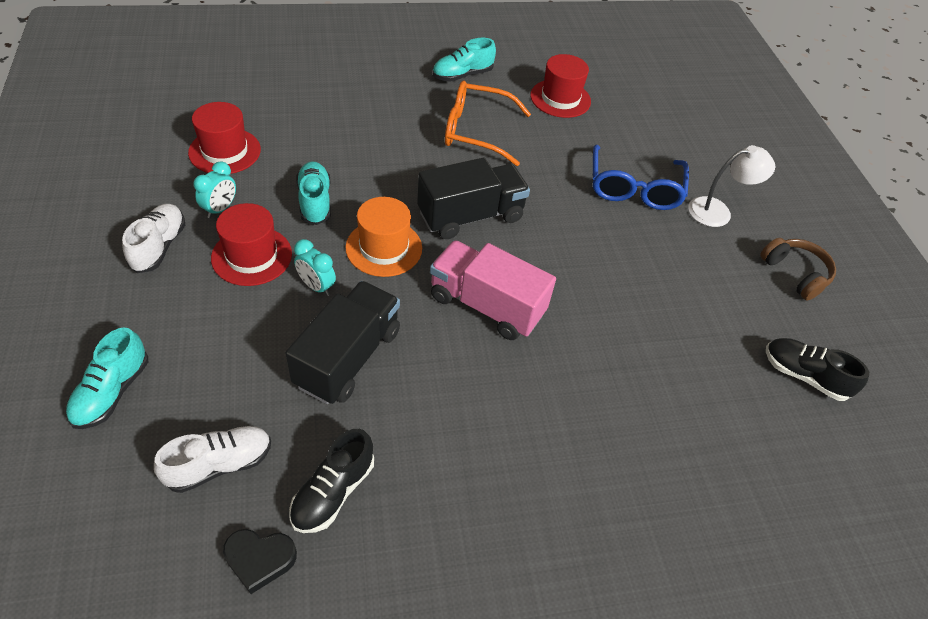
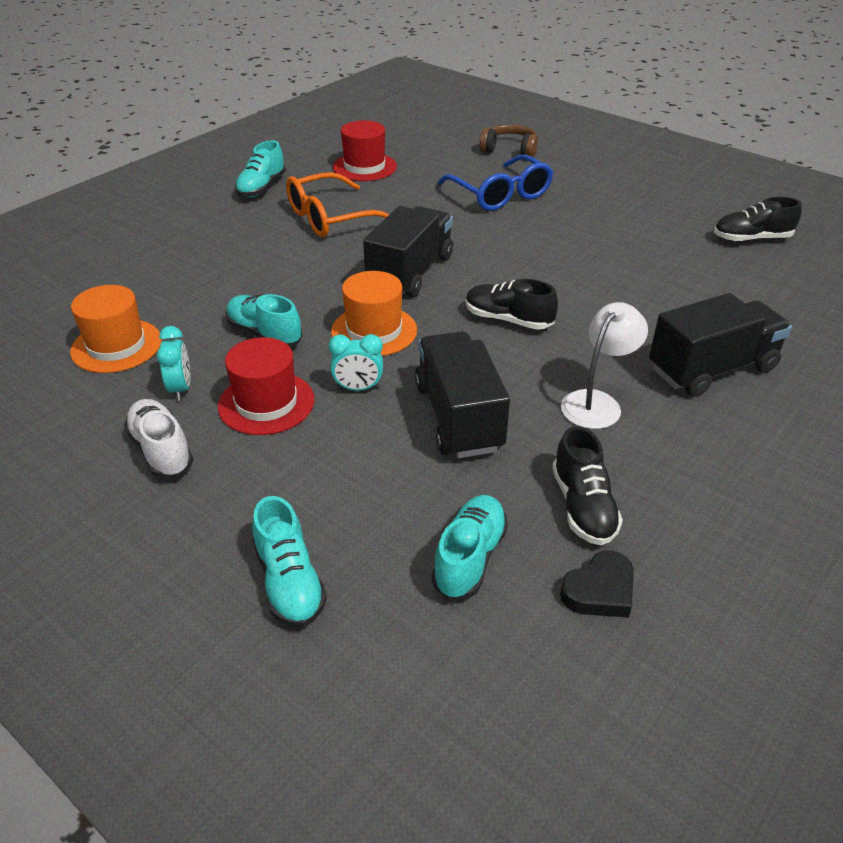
camera: 35 degrees left, 10 degrees down
white shoe [154,426,271,493] -> turquoise shoe [432,495,508,600]
red hat [188,102,261,174] -> orange hat [70,285,162,373]
pink truck [430,240,556,340] -> black shoe [466,279,558,330]
white lamp [688,145,775,227] -> white lamp moved to [561,302,648,429]
brown headphones [760,238,836,301] -> brown headphones moved to [479,125,538,158]
none -> black truck [649,293,792,397]

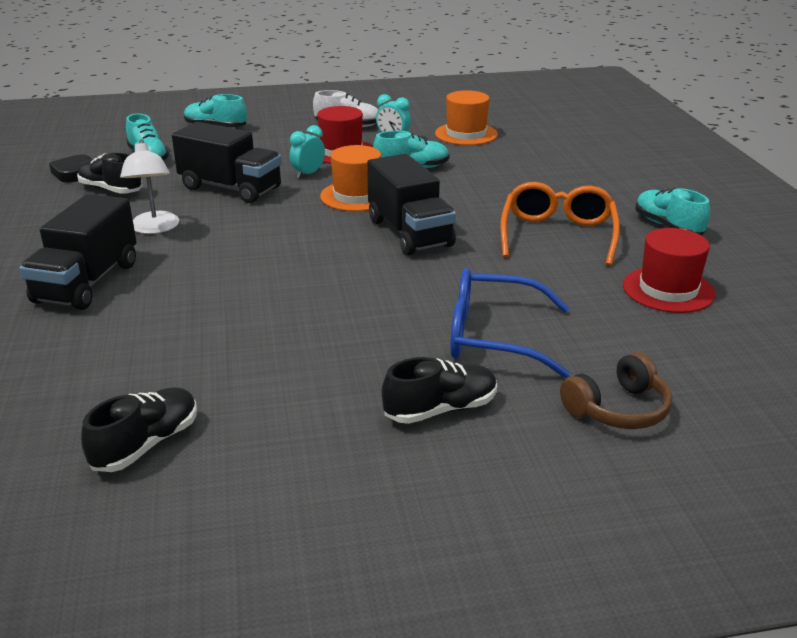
camera: 130 degrees right, 10 degrees down
black shoe [466,279,558,330] -> black shoe moved to [382,357,497,424]

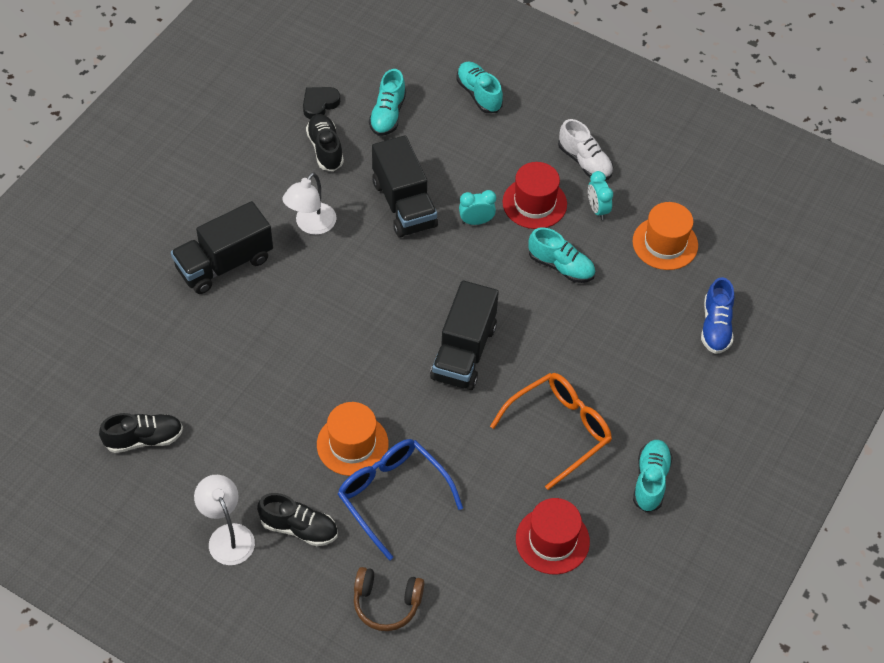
camera: 40 degrees right, 25 degrees up
orange hat [320,145,381,211] -> orange hat moved to [317,402,389,476]
none -> white lamp [194,475,255,565]
none -> blue shoe [701,277,734,354]

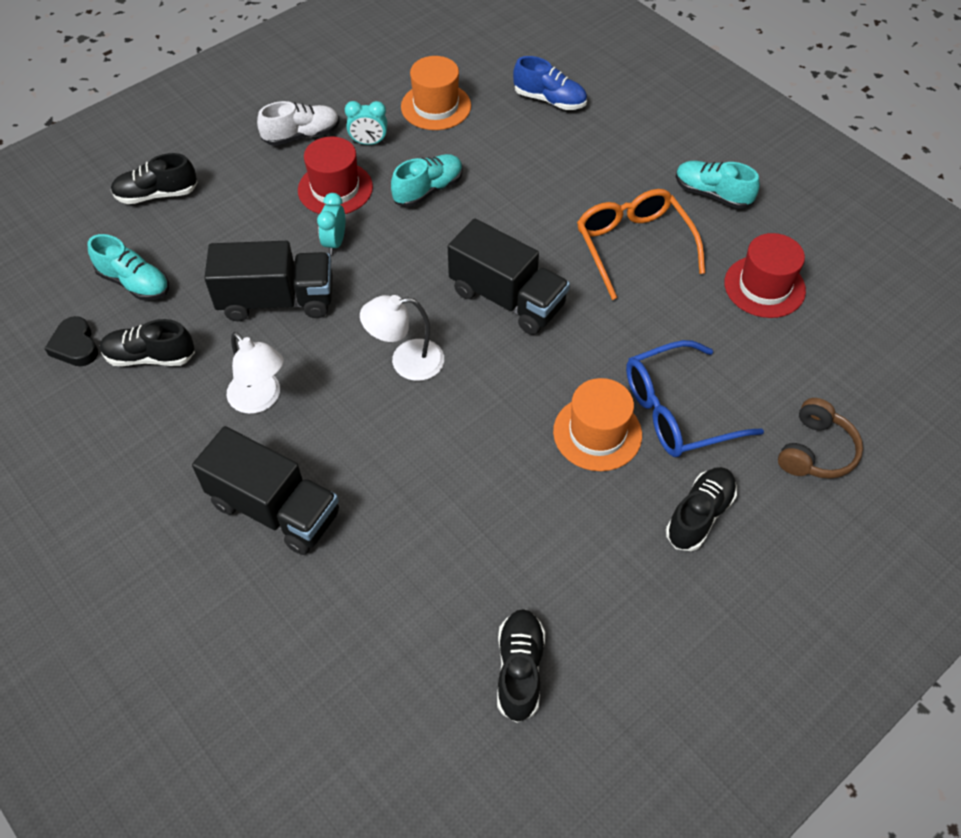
camera: 70 degrees left, 0 degrees up
black truck [171,201,273,294] -> black truck turned 45 degrees counterclockwise [192,426,339,555]
white lamp [194,475,255,565] -> white lamp moved to [360,295,444,381]
turquoise shoe [456,61,503,113] -> black shoe [111,153,198,204]

